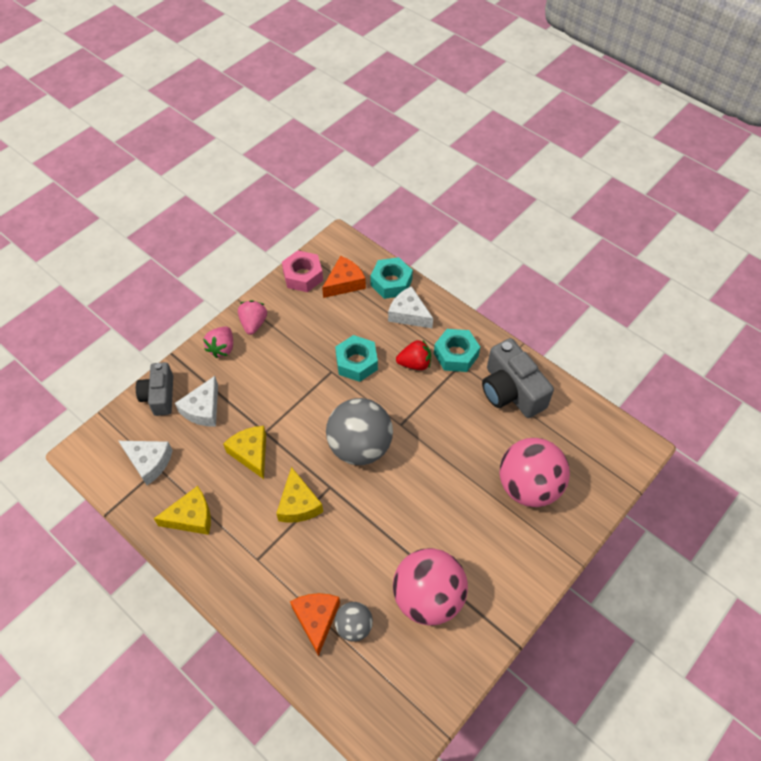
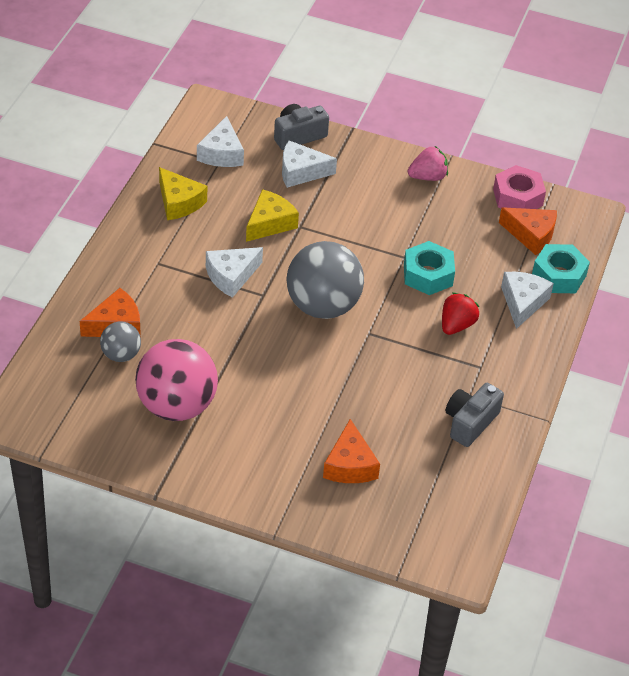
camera: 65 degrees right, 10 degrees down
pink strawberry [203,326,233,358] -> none
yellow cheese [276,467,323,523] -> white cheese [206,247,263,298]
red strawberry [396,340,431,370] -> red strawberry turned 120 degrees counterclockwise [442,293,479,335]
turquoise nut [434,329,480,372] -> none
grey camera [482,338,554,418] -> grey camera [446,383,504,447], size x0.66
pink ball [499,438,570,507] -> orange cheese [323,419,380,483]

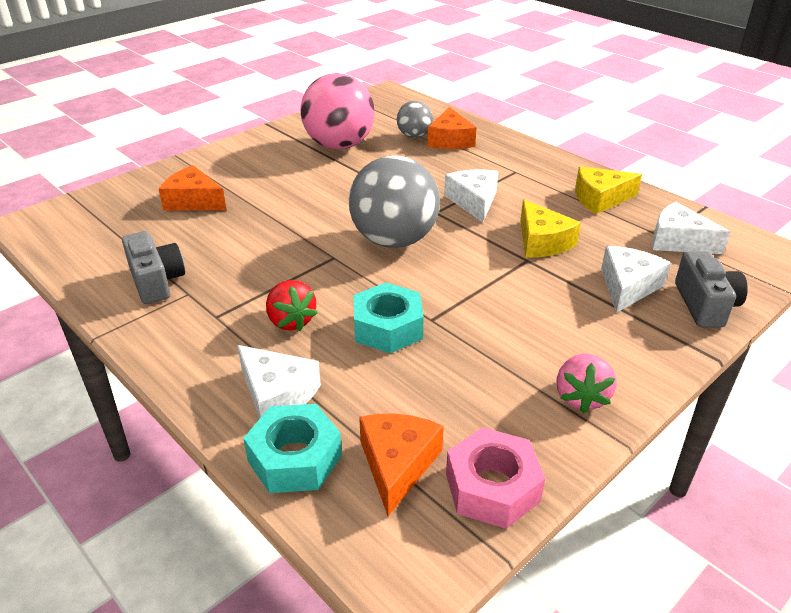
camera: 120 degrees right, 10 degrees down
orange cheese [499,207,557,255] -> orange cheese turned 135 degrees clockwise [359,413,444,516]

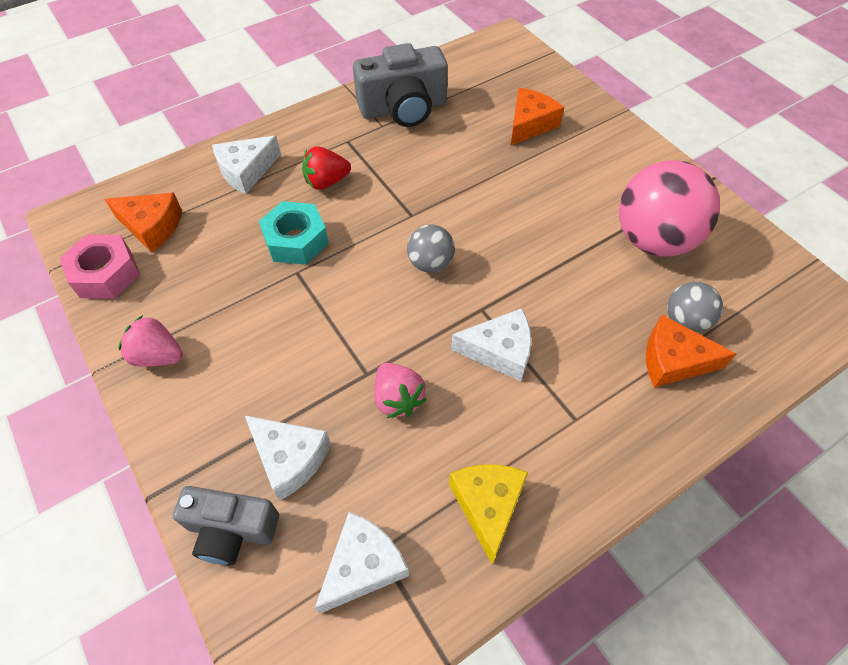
camera: 100 degrees right, 20 degrees up
grey camera [122,231,185,304] -> grey camera [353,43,448,127], size x1.51
turquoise nut [243,404,342,493] -> none
grey ball [349,155,440,248] -> grey ball [407,224,455,273], size x0.51
yellow cheese [520,200,581,258] -> pink strawberry [374,363,427,418]

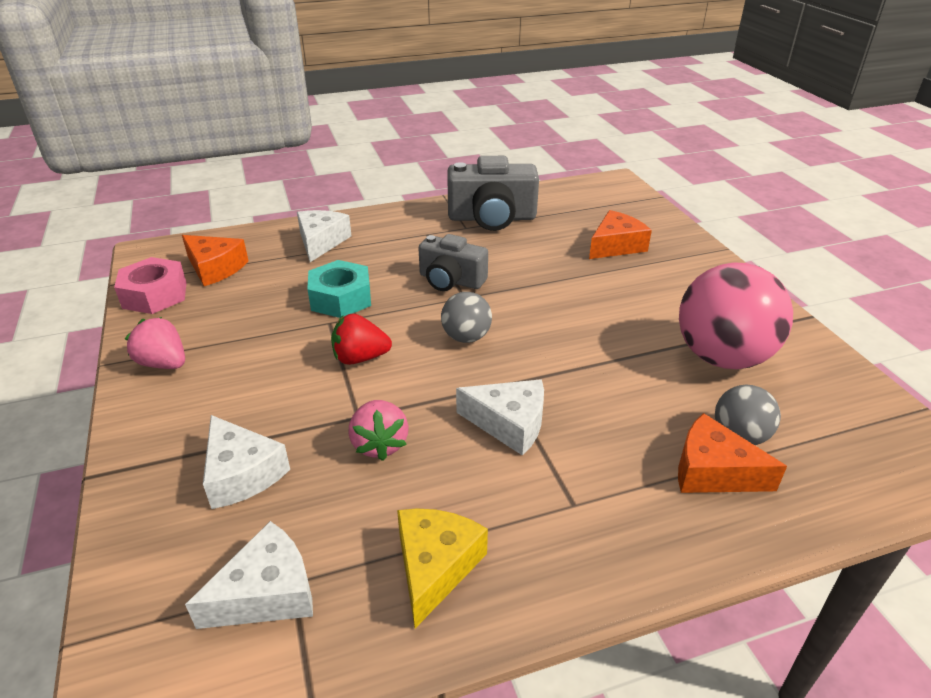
camera: 15 degrees right, 20 degrees down
grey camera [173,486,279,565] -> grey camera moved to [419,234,488,291]
white cheese [212,135,281,194] -> white cheese turned 120 degrees clockwise [297,210,352,262]
red strawberry [302,146,351,190] -> red strawberry moved to [331,314,392,365]

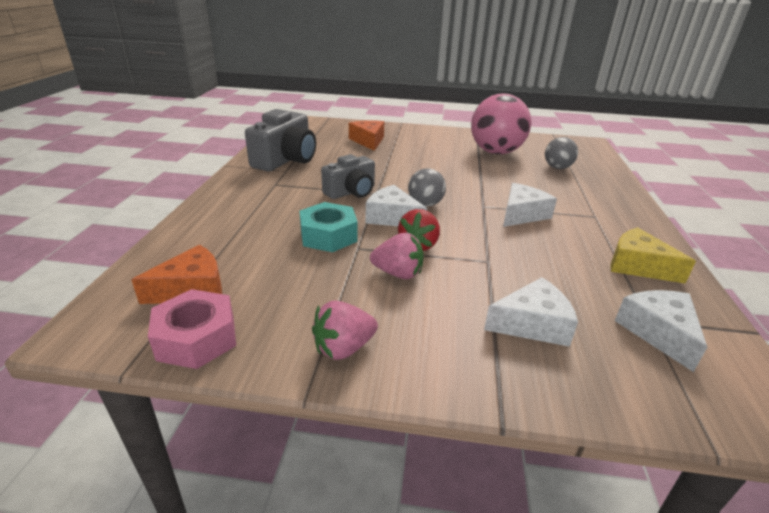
camera: 65 degrees left, 5 degrees down
white cheese [297,210,352,262] -> white cheese moved to [365,185,427,226]
pink strawberry [349,400,409,461] -> pink strawberry moved to [370,233,424,279]
orange cheese [678,413,787,493] -> none

